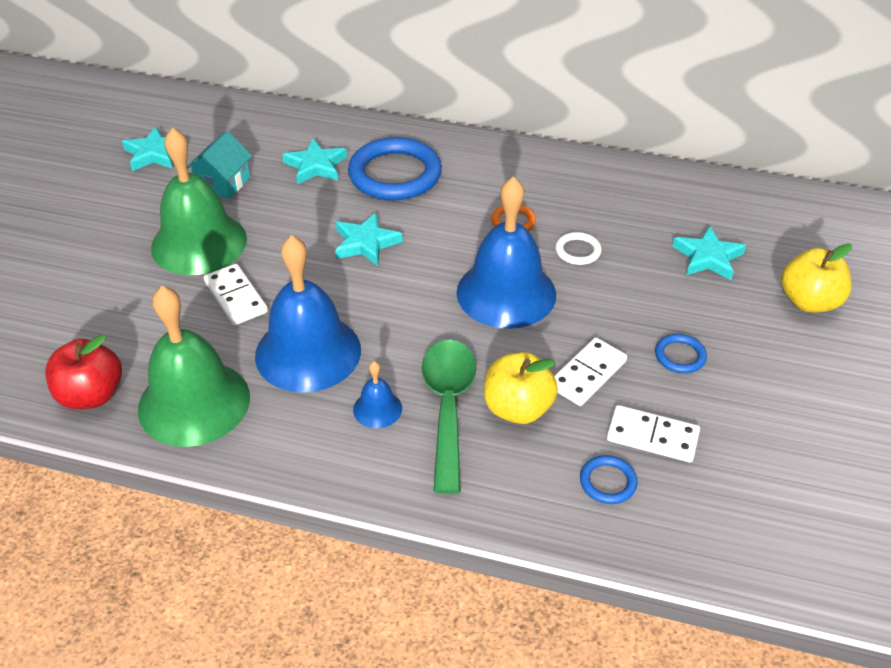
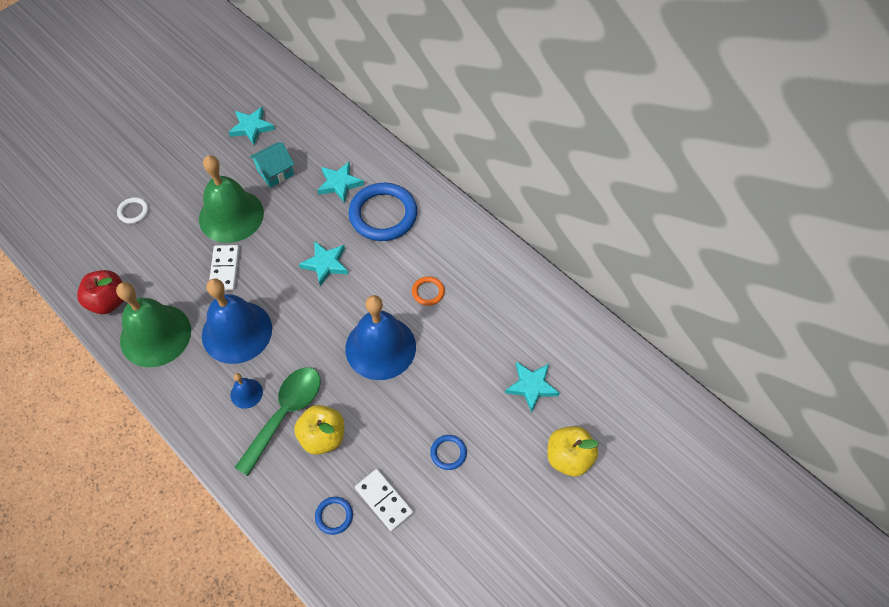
camera: 30 degrees right, 15 degrees up
white domino [554,337,627,406] -> none
white ring [555,232,602,265] -> white ring moved to [117,197,149,224]

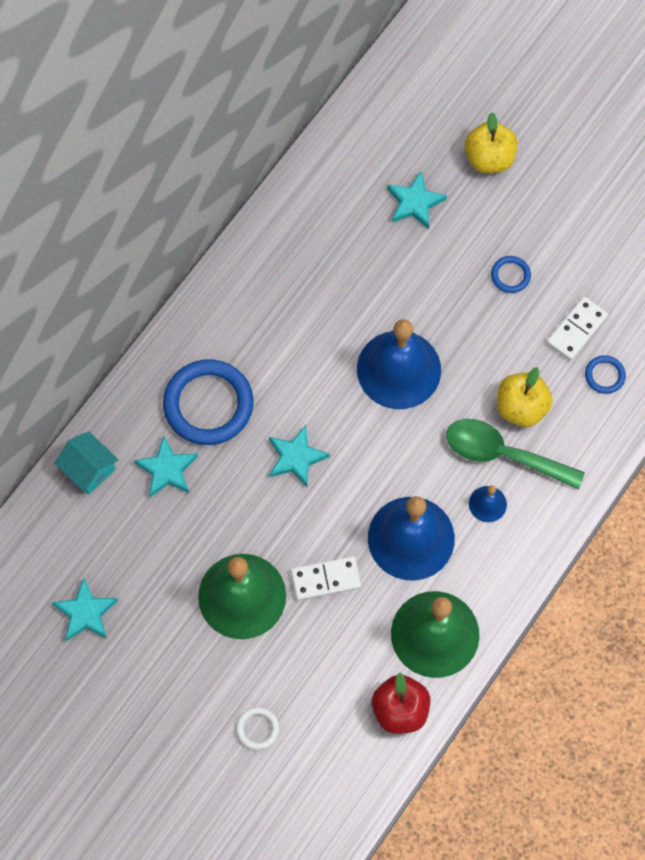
camera: 100 degrees left, 10 degrees up
turquoise house [250,142,295,188] -> turquoise house moved to [54,431,118,495]
orange ring [412,276,445,306] -> none

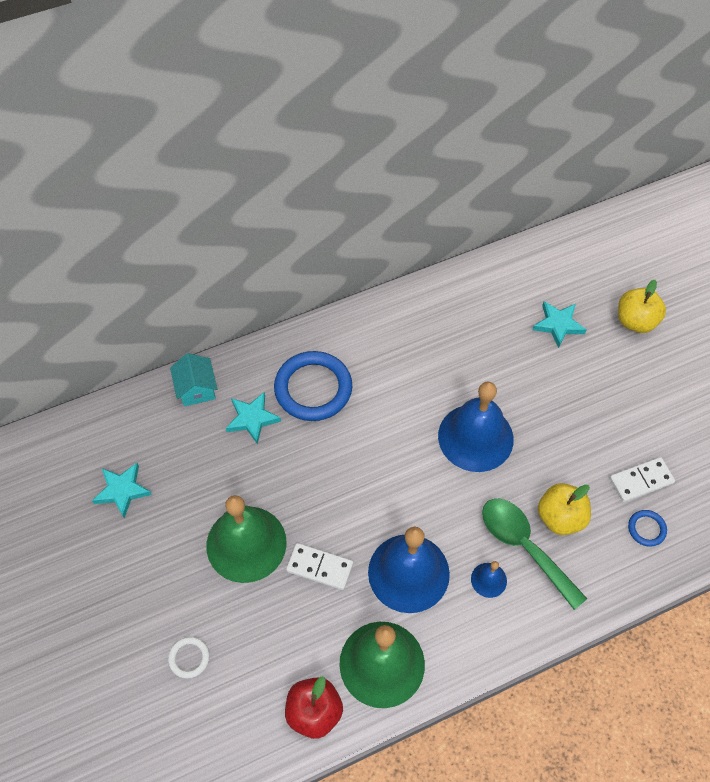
camera: 30 degrees right, 10 degrees down
turquoise star [269,425,330,487] -> none
blue ring [491,256,531,293] -> none

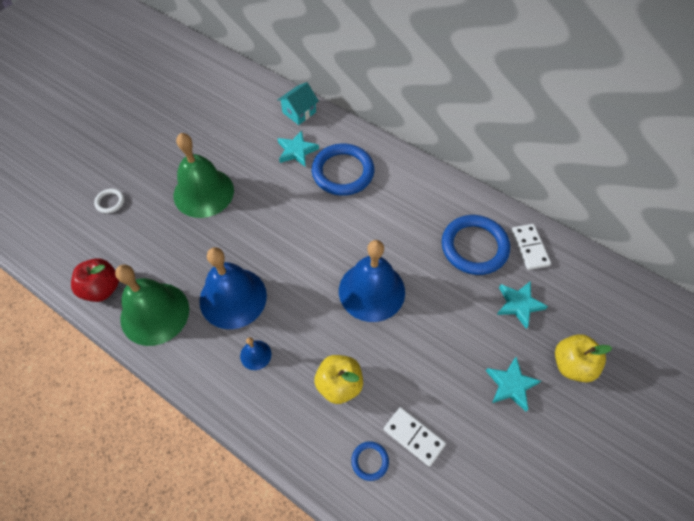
camera: 60 degrees right, 0 degrees up
turquoise star [92,463,152,518] -> turquoise star moved to [486,357,541,411]
white domino [286,543,353,590] -> white domino moved to [511,224,551,270]
green spoon [482,499,587,610] -> none
none -> blue ring [442,215,510,275]

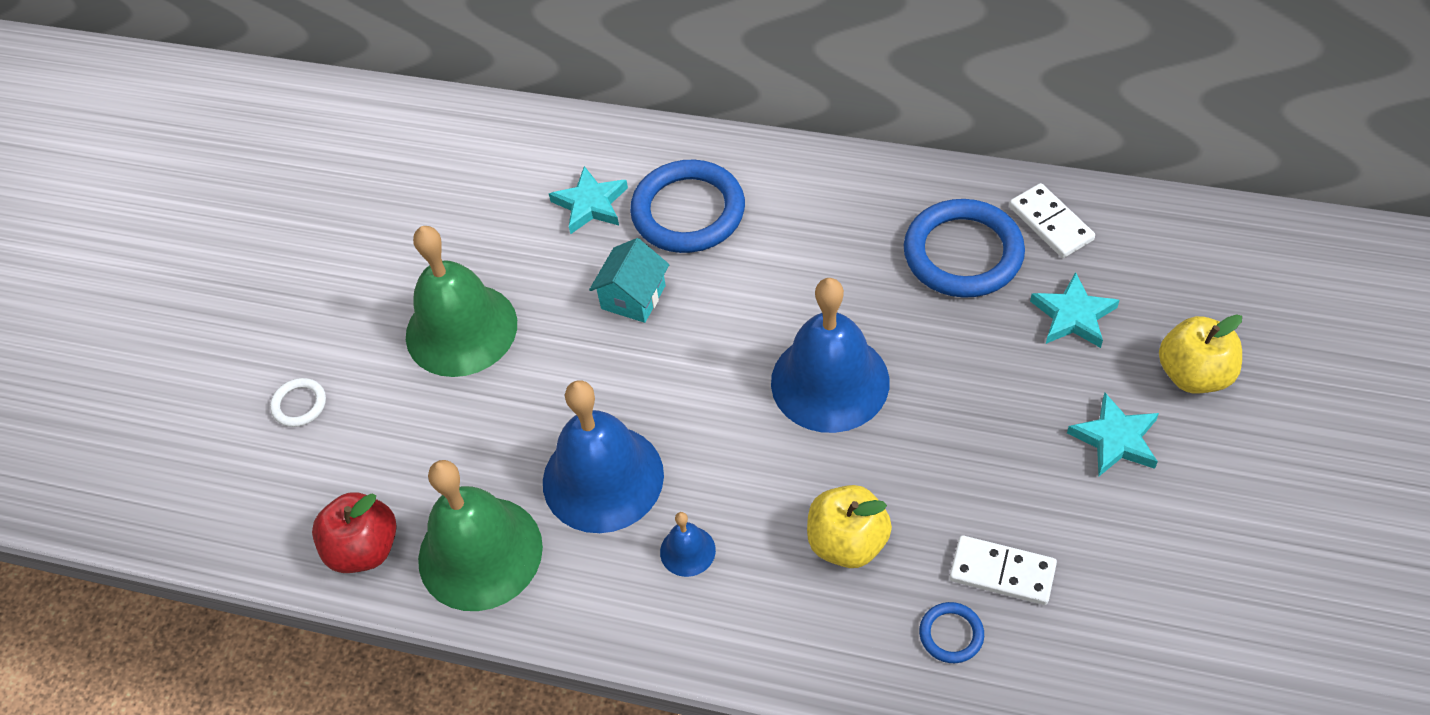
camera: 15 degrees left, 5 degrees down
turquoise house [278,82,319,125] -> turquoise house moved to [589,238,669,323]

